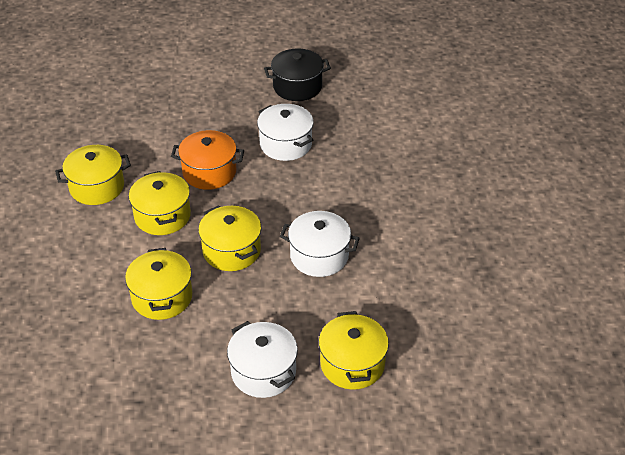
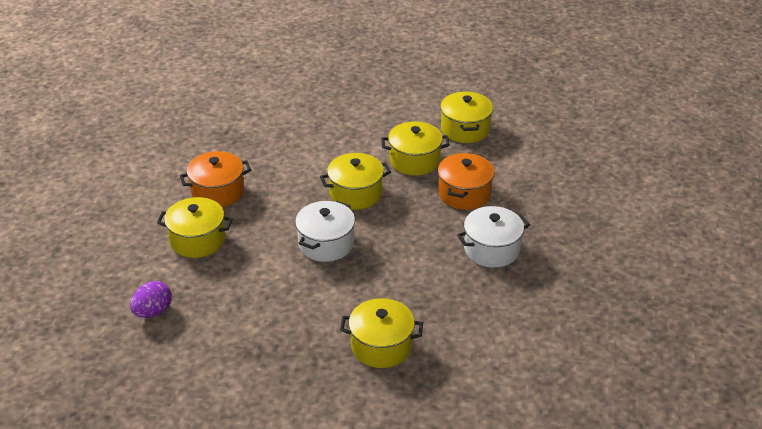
camera: 105 degrees right, 5 degrees down
yellow pot [125,248,192,320] -> yellow pot moved to [340,298,423,368]
white pot [227,321,298,398] -> orange pot [179,151,251,207]
black pot [264,48,331,101] -> none
none -> purple egg [130,281,172,318]

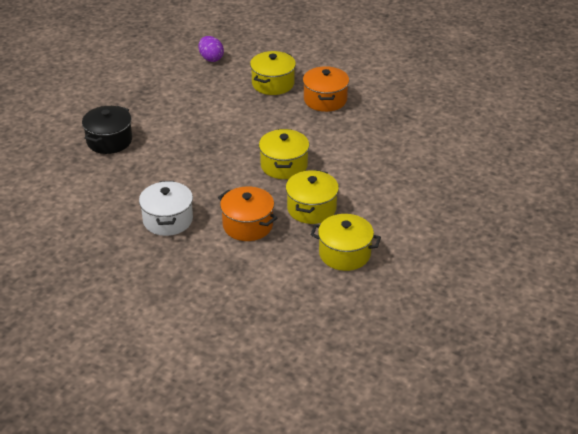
camera: 110 degrees right, 0 degrees up
white pot [295,201,355,262] -> none
yellow pot [340,298,423,368] -> black pot [82,106,132,154]

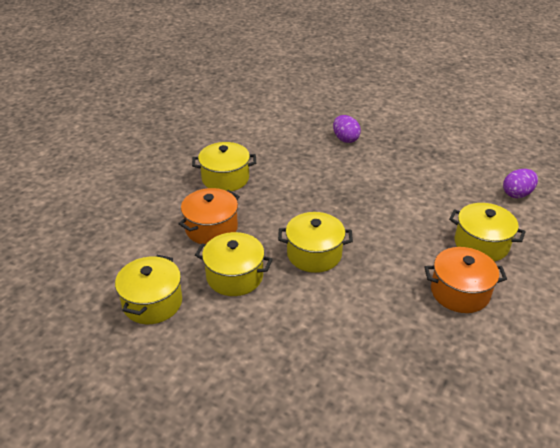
camera: 90 degrees right, 0 degrees up
black pot [82,106,132,154] -> purple egg [333,115,361,143]
white pot [139,181,193,236] -> yellow pot [192,142,256,191]

